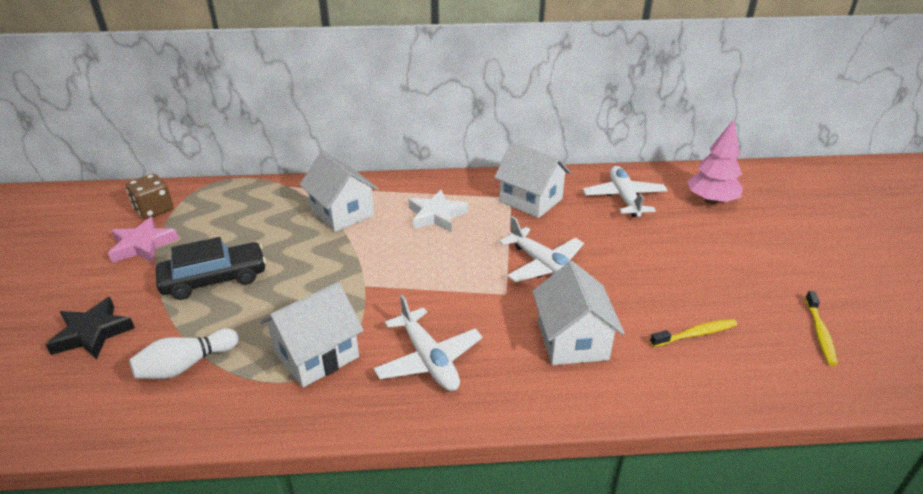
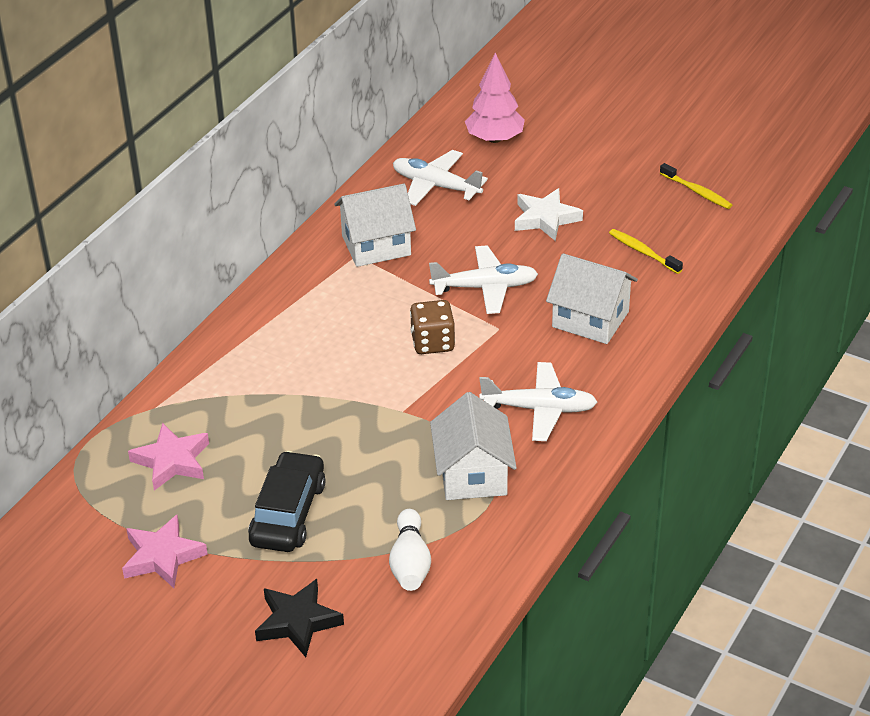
camera: 55 degrees left, 5 degrees up
brown dice [126,174,173,219] -> brown dice moved to [410,300,455,354]
white house [300,151,379,232] -> none
white star [408,190,468,232] -> white star moved to [515,188,583,241]
yellow toothbrush [650,319,737,347] -> yellow toothbrush turned 60 degrees counterclockwise [609,229,683,274]
none -> pink star [128,423,209,490]

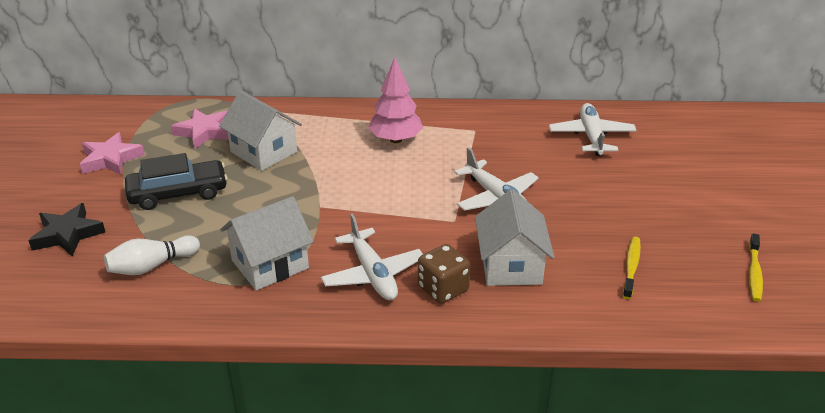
camera: 60 degrees right, 5 degrees down
white house [334,184,416,267] -> white house moved to [219,90,302,171]
brown dice [410,300,455,354] -> brown dice moved to [418,244,470,304]
pink tree [465,53,525,143] -> pink tree moved to [368,57,423,143]
white star [515,188,583,241] -> none

